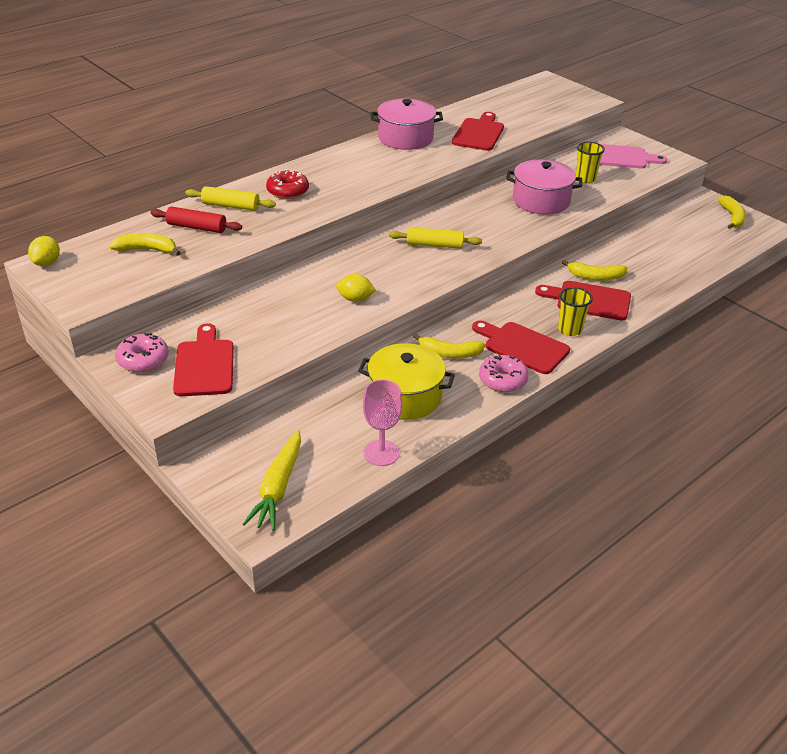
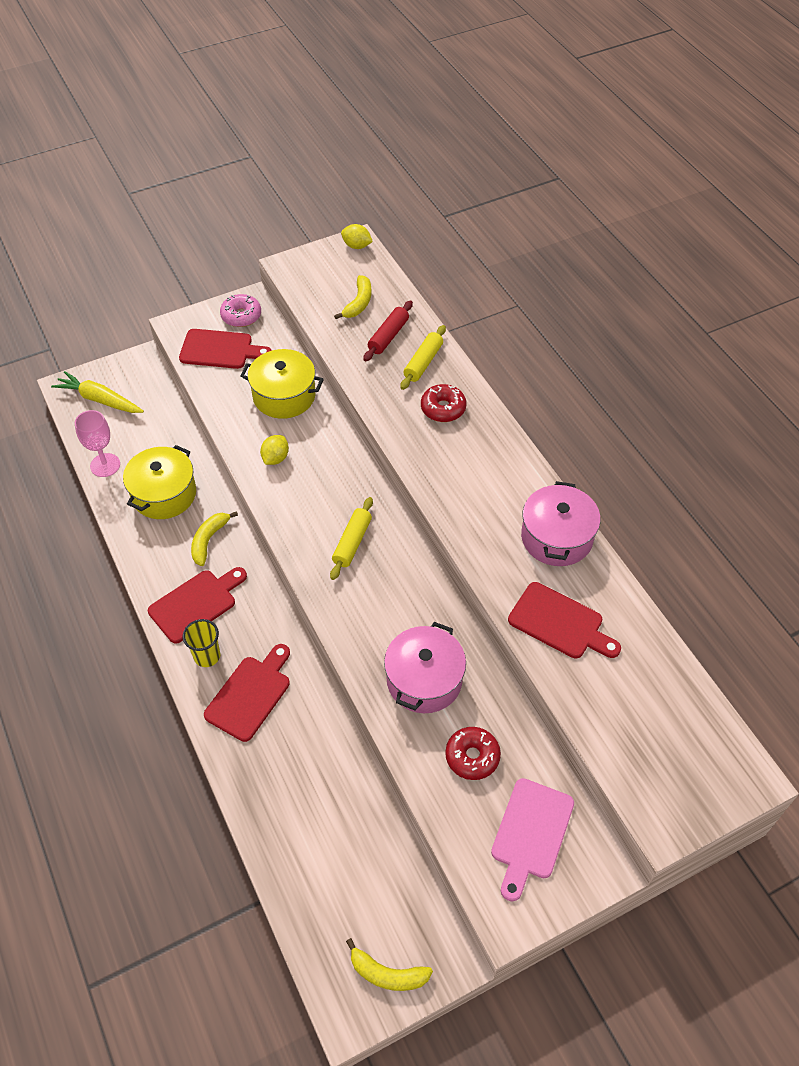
camera: 105 degrees right, 15 degrees up
pink donut [479,355,529,392] -> none
yellow banana [562,260,627,281] -> none
yellow cup [576,142,605,183] -> red donut [445,727,501,780]
none -> yellow pot [240,349,324,419]

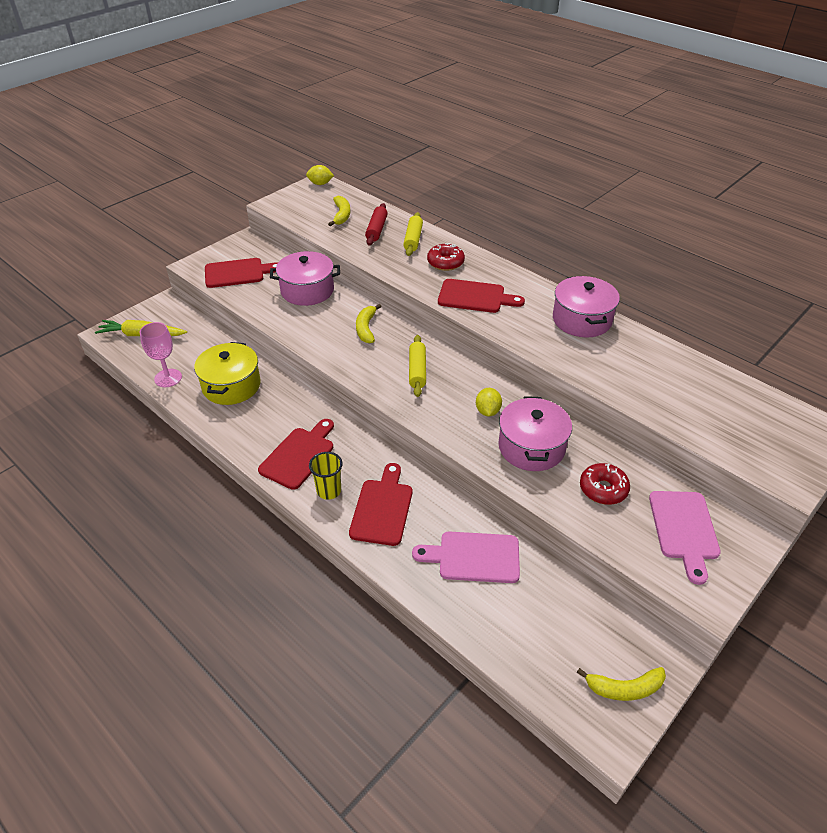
camera: 20 degrees left, 10 degrees down
yellow banana [191,511,238,566] -> yellow banana moved to [356,304,382,343]
pink donut [220,294,261,327] -> none
yellow pot [240,349,324,419] -> pink pot [270,251,340,306]
yellow lemon [260,435,289,465] -> yellow lemon moved to [476,388,502,417]
red cutting board [508,582,621,658] -> red cutting board moved to [438,279,525,313]
none -> pink cutting board [412,532,520,583]

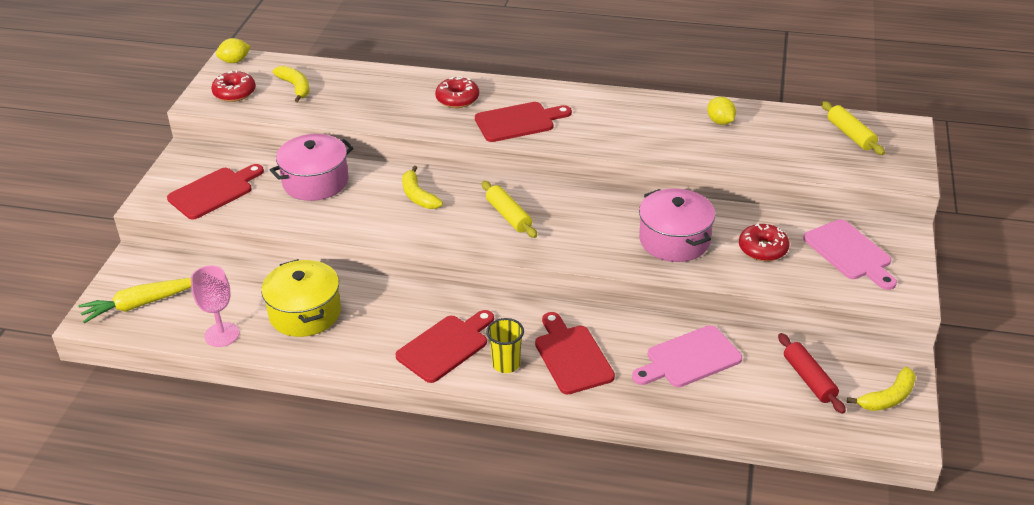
camera: 30 degrees left, 5 degrees down
red cutting board [258,419,334,490] -> red cutting board turned 45 degrees clockwise [395,310,494,383]
red rolling pin [365,203,388,245] -> red rolling pin moved to [778,333,846,414]
yellow rolling pin [403,212,423,256] -> yellow rolling pin moved to [821,101,885,155]
yellow lemon [476,388,502,417] -> yellow lemon moved to [707,97,736,125]
pink pot [553,276,620,337] -> none
none -> red donut [211,70,256,102]

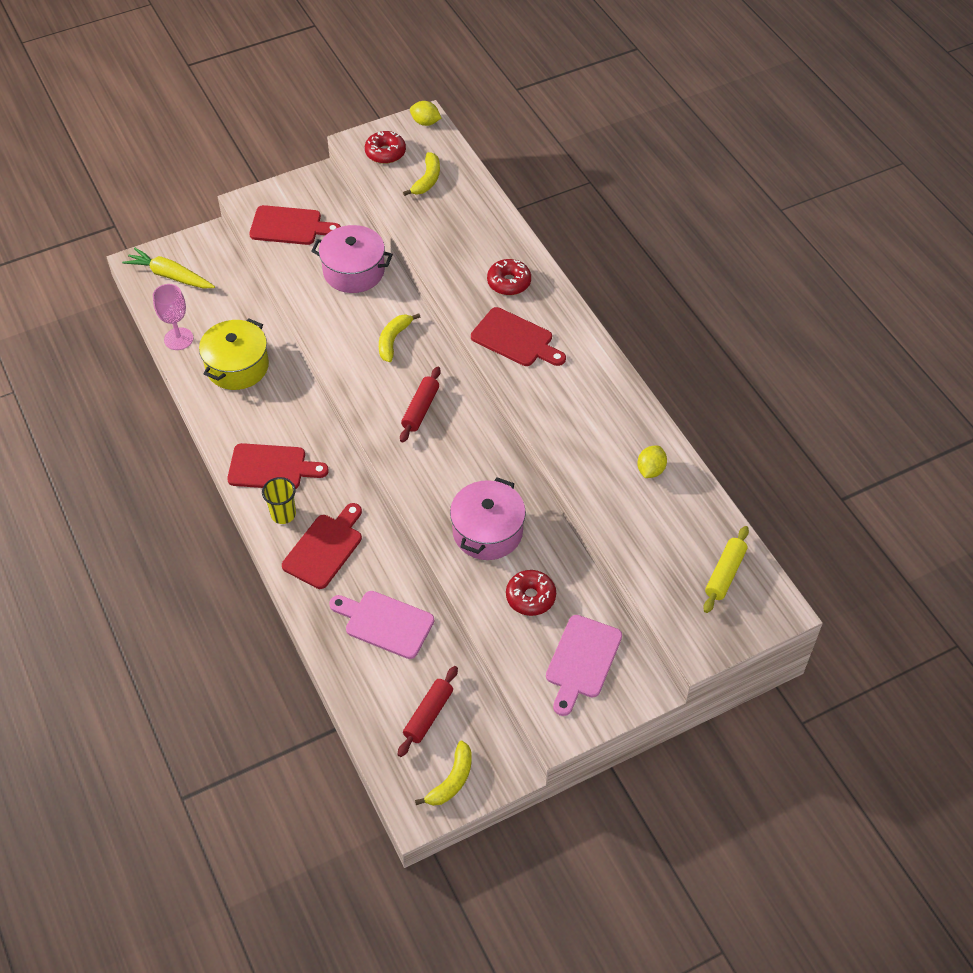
camera: 50 degrees right, 15 degrees up
yellow rolling pin [482,181,537,238] -> red rolling pin [400,367,441,442]
yellow banana [847,367,916,411] -> yellow banana turned 75 degrees counterclockwise [415,741,472,806]

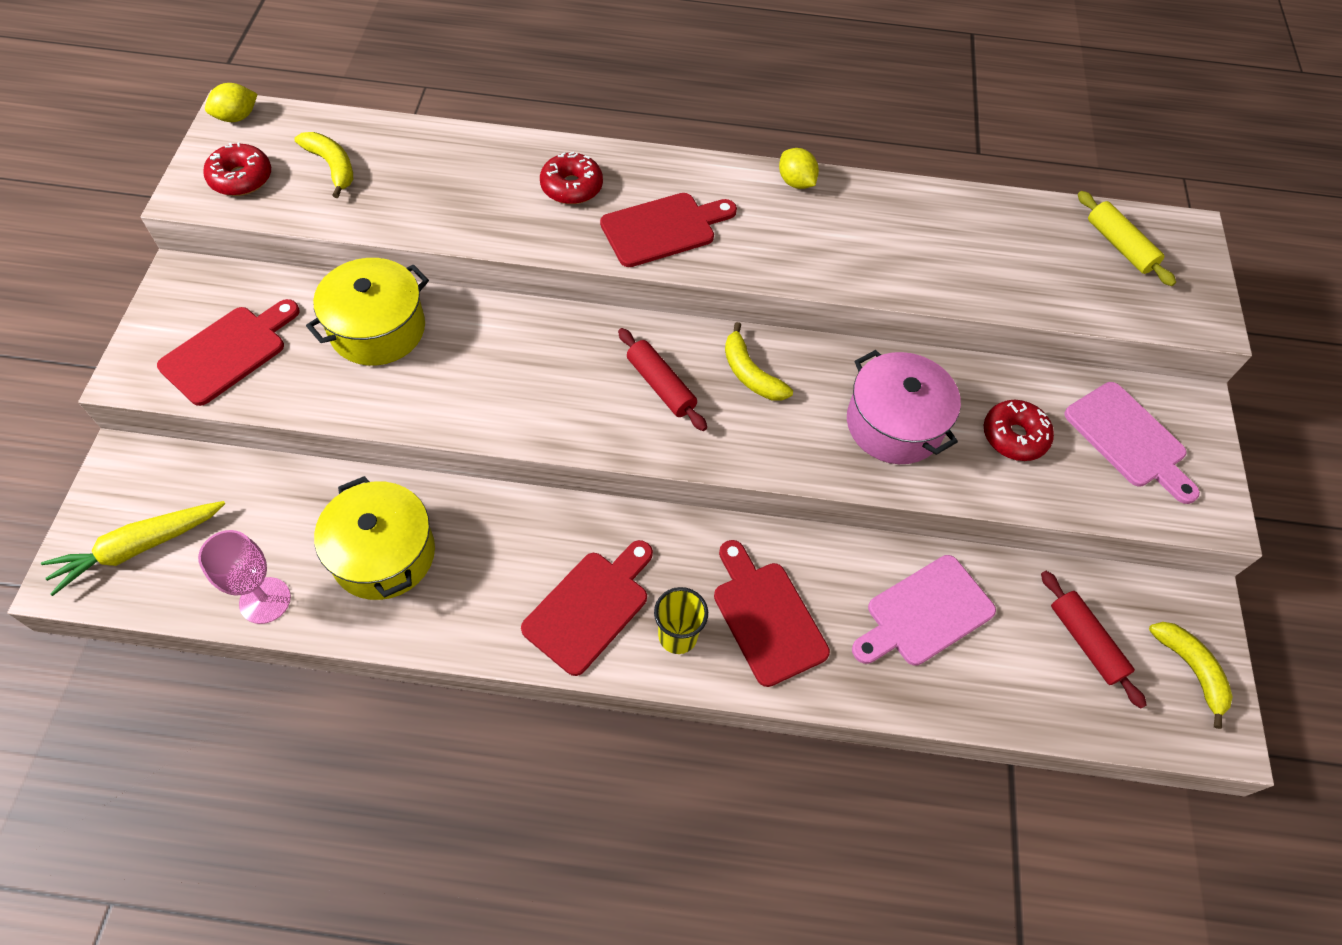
camera: 60 degrees left, 5 degrees up
pink pot [311,225,393,293] -> yellow pot [306,258,429,366]
yellow banana [379,313,420,362] -> yellow banana moved to [725,322,793,400]
yellow lemon [637,446,667,478] -> yellow lemon moved to [779,148,819,189]

